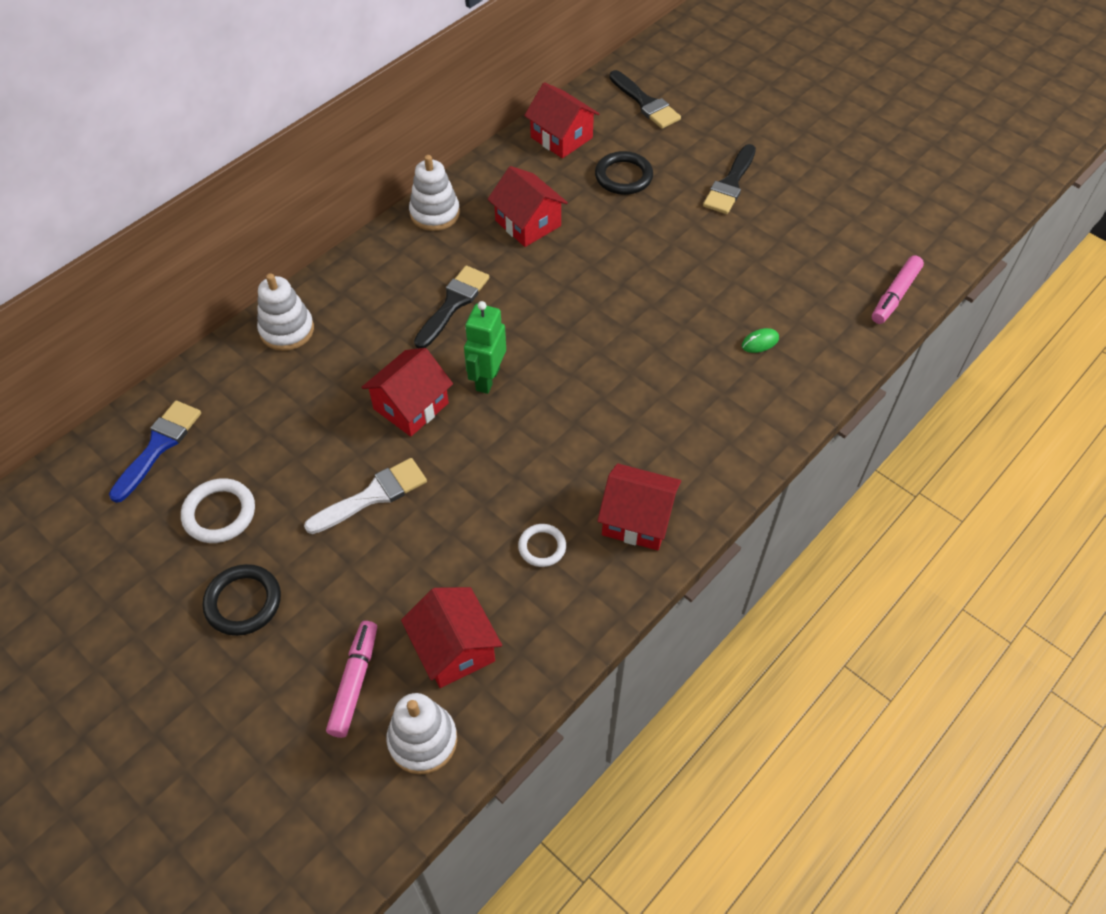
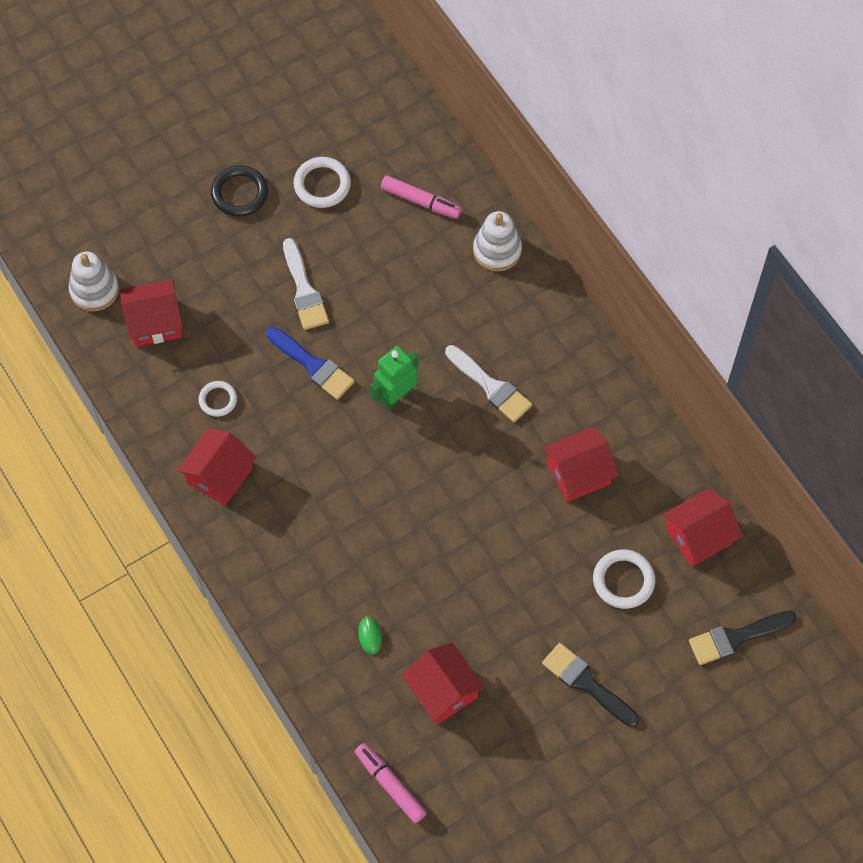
camera: 105 degrees right, 10 degrees up
blue brush [109,401,201,503] -> blue brush moved to [266,327,355,400]
pink marker [326,621,377,738] -> pink marker moved to [381,175,462,219]
red house [361,348,453,437] -> red house moved to [402,642,485,724]
white stacking toy [409,155,460,231] -> none
black brush [414,266,489,349] -> white brush [445,345,532,422]
green robot [464,301,506,394] -> green robot turned 75 degrees counterclockwise [370,346,418,410]
black ring [595,151,653,195] -> white ring [593,549,655,609]

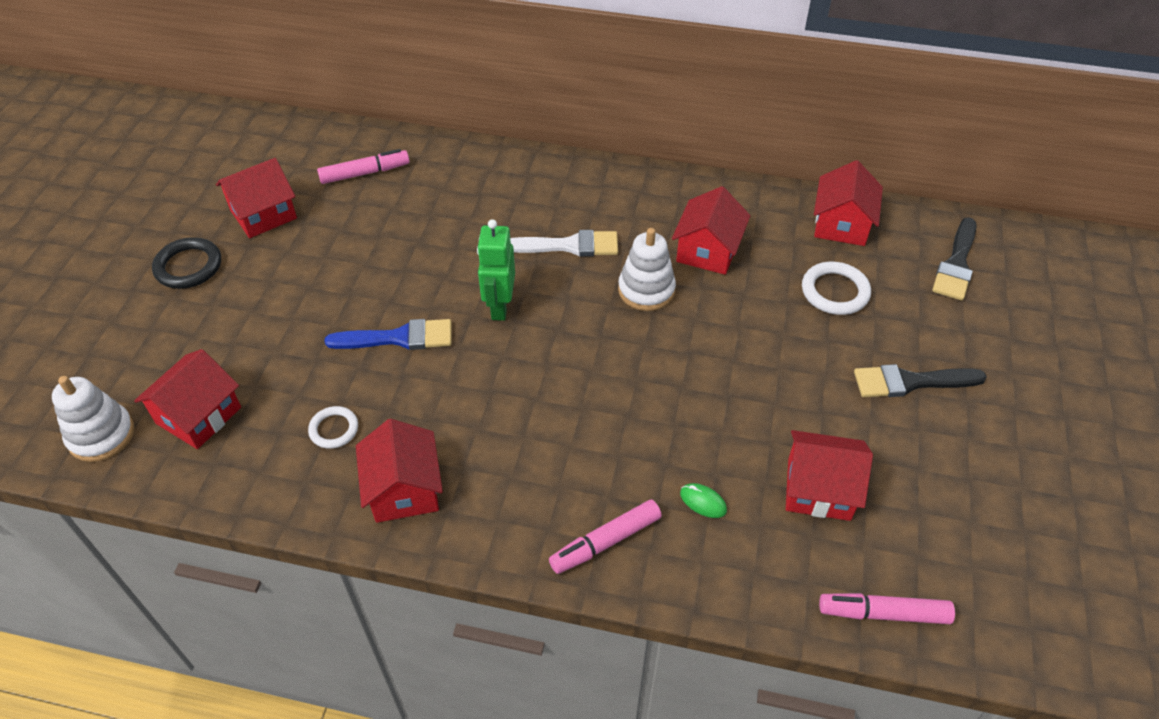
camera: 45 degrees left, 15 degrees down
white brush [283,238,329,330] -> none
white ring [294,157,351,208] -> red house [216,158,297,238]
white stacking toy [473,211,522,271] -> white stacking toy moved to [618,228,676,311]
none -> pink marker [549,500,662,574]

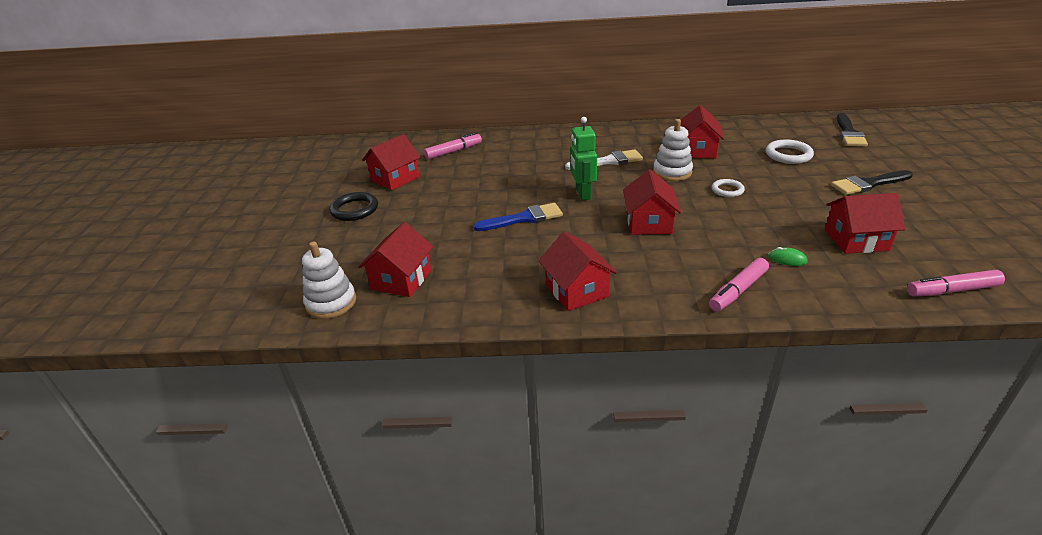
camera: 10 degrees left, 15 degrees down
white ring [308,406,358,449] -> white ring moved to [712,179,745,197]
red house [814,160,883,246] -> red house moved to [623,169,681,235]

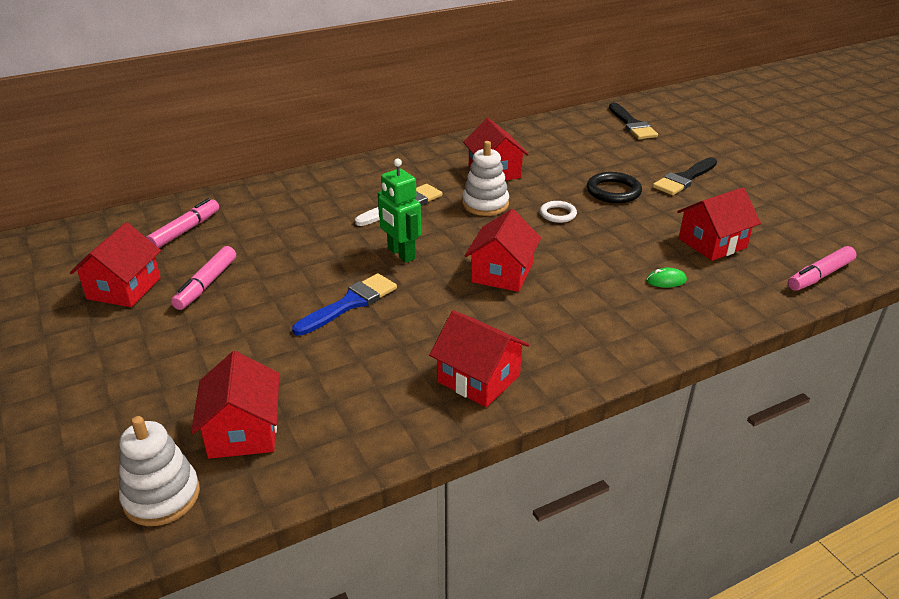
camera: 30 degrees left, 0 degrees up
black ring [329,192,378,221] -> black ring moved to [587,172,642,203]
red house [623,169,681,235] -> red house turned 45 degrees clockwise [464,209,541,292]
pink marker [709,258,769,311] -> pink marker moved to [171,246,236,310]
white ring [766,139,814,164] -> none

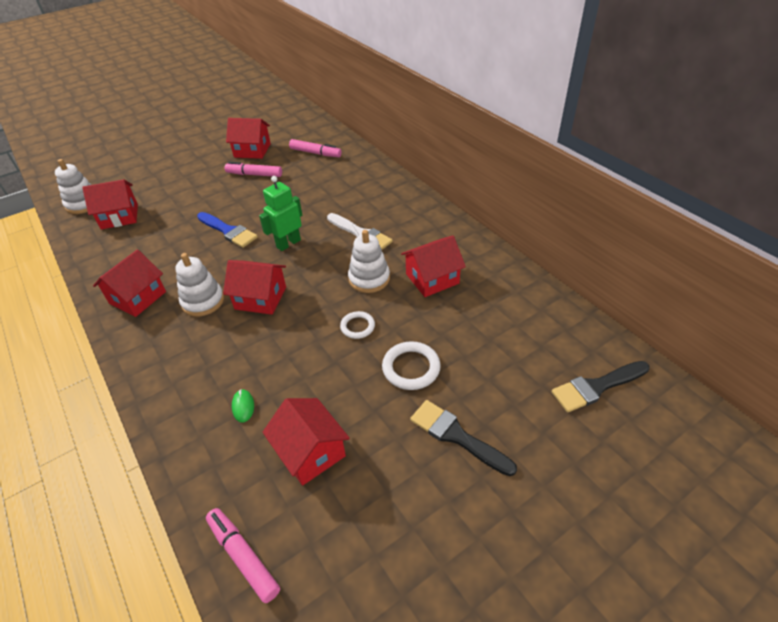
camera: 85 degrees right, 10 degrees up
black ring [587,172,642,203] -> white ring [382,341,441,390]
none -> white stacking toy [175,253,224,317]

